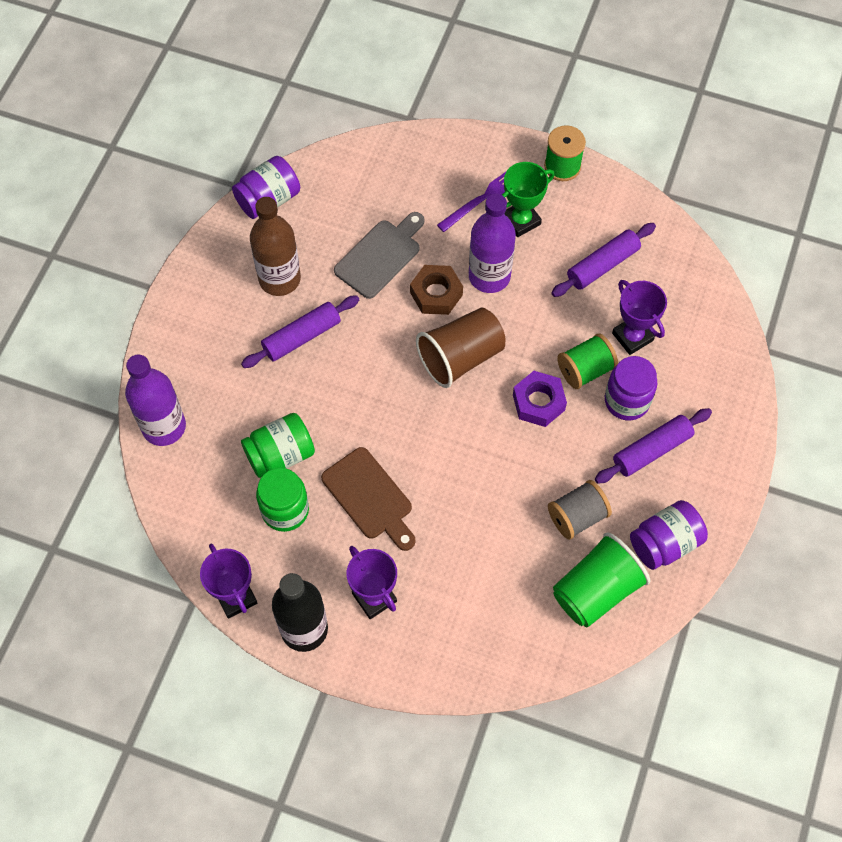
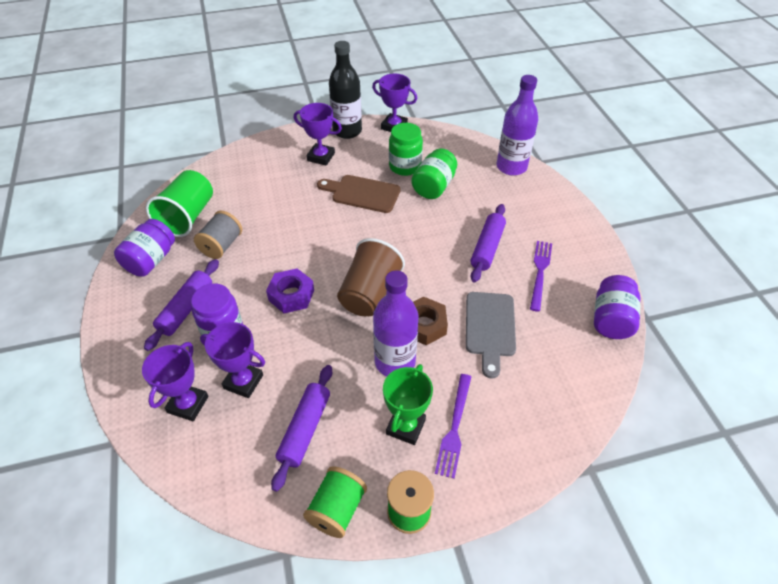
camera: 145 degrees right, 15 degrees down
brown bottle [250,197,301,296] -> purple fork [530,241,552,312]
green spool [557,333,618,389] -> green spool moved to [303,466,367,538]
none -> purple trophy [142,342,208,421]

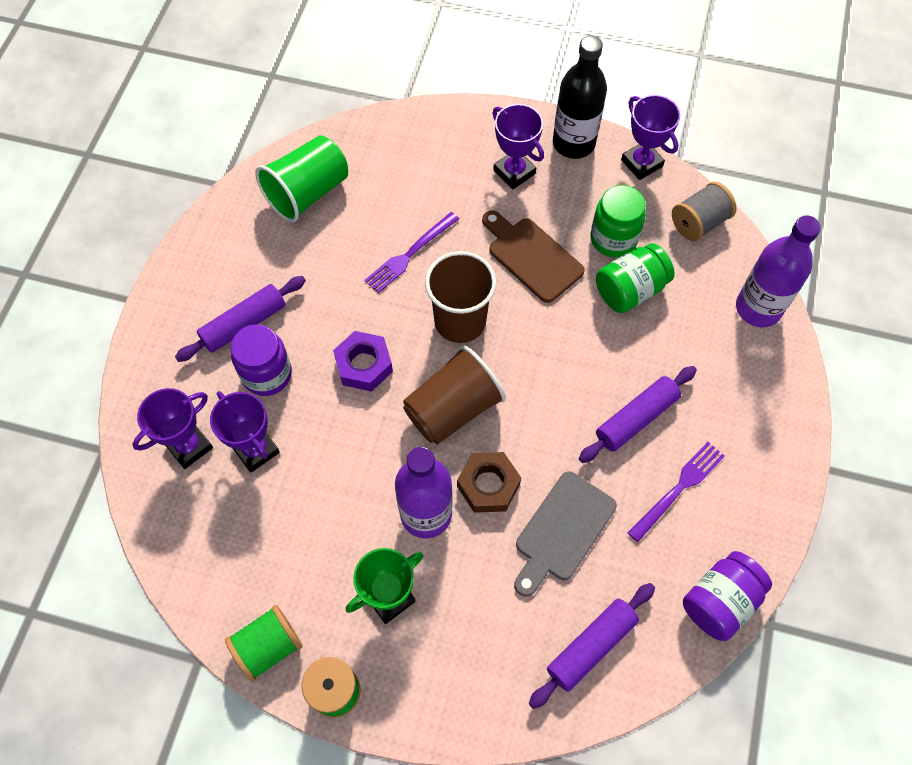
camera: 30 degrees right, 15 degrees up
purple jar [114,219,175,277] -> none
grey spool [194,211,242,259] -> grey spool moved to [672,182,737,241]
purple rolling pin [271,365,332,492] -> purple rolling pin moved to [529,583,655,709]
purple fork [435,374,471,479] -> purple fork moved to [364,212,459,293]
none -> brown cup [425,251,496,343]

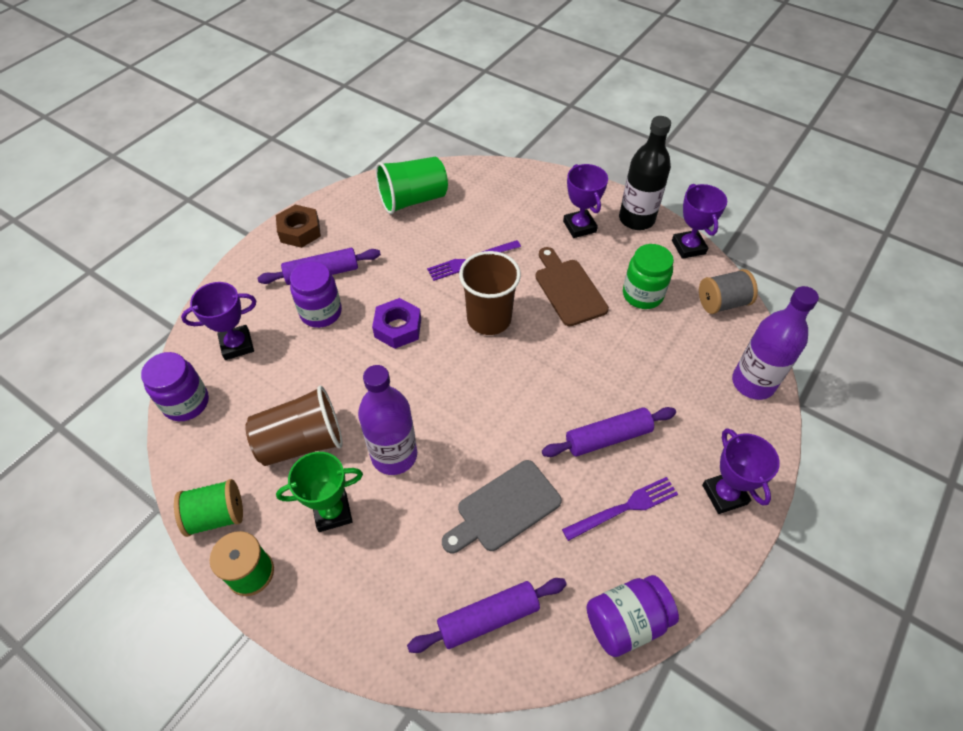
camera: 20 degrees right, 10 degrees down
purple trophy [210,391,280,473] -> purple trophy moved to [702,428,780,514]
brown cup [403,345,506,445] -> brown cup moved to [245,386,343,466]
brown nut [457,452,521,513] -> brown nut moved to [276,205,321,248]
green jar [596,243,675,313] -> none
none -> purple jar [141,352,209,421]

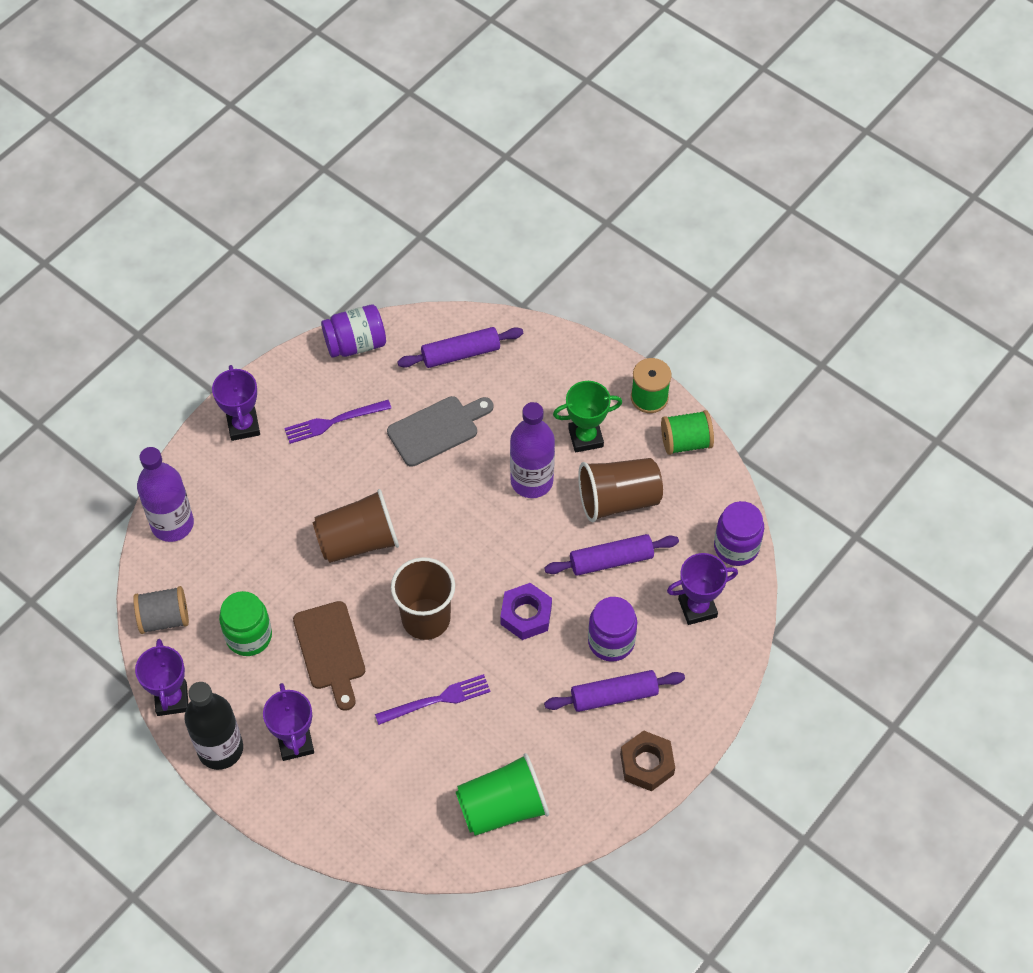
camera: 175 degrees left, 5 degrees up
purple rolling pin [542,407,676,457] -> purple rolling pin moved to [544,534,679,576]
none -> brown cup [313,489,399,563]

